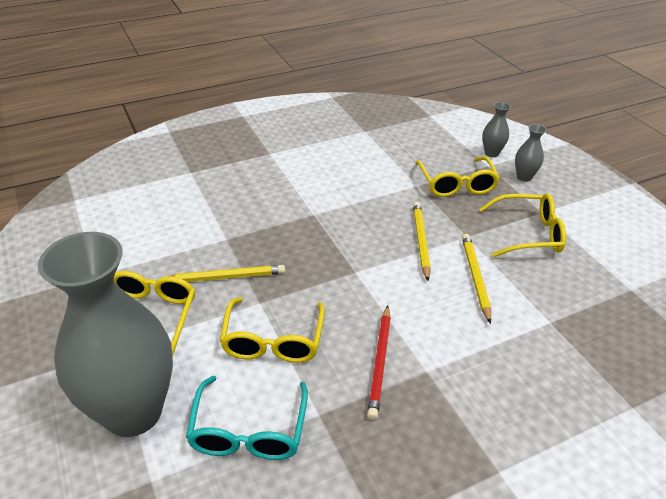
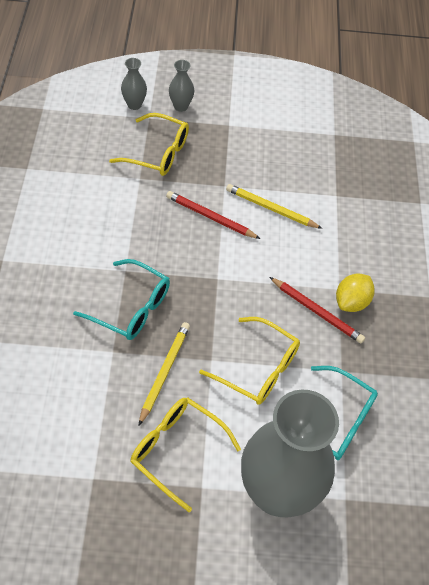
camera: 65 degrees left, 15 degrees up
yellow pencil [413,202,431,281] -> red pencil [166,191,260,239]
yellow glasses [480,193,566,257] -> none
none -> turquoise glasses [73,259,170,340]
none -> yellow lemon [336,274,375,312]

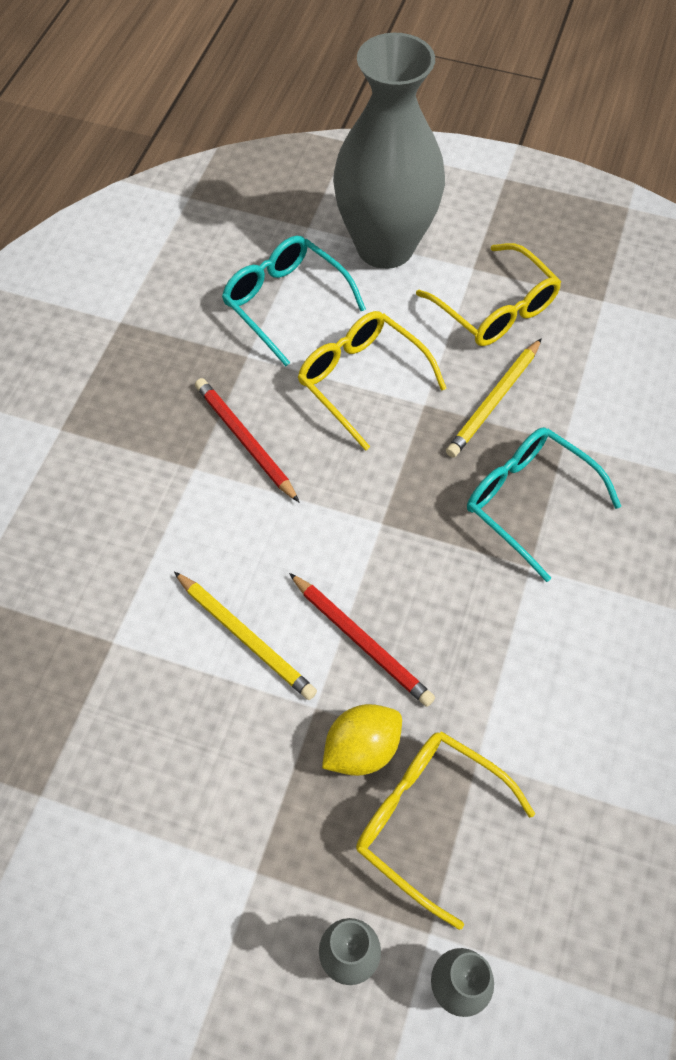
camera: 160 degrees left, 5 degrees up
yellow lemon [336,274,375,312] -> yellow lemon moved to [322,704,402,776]

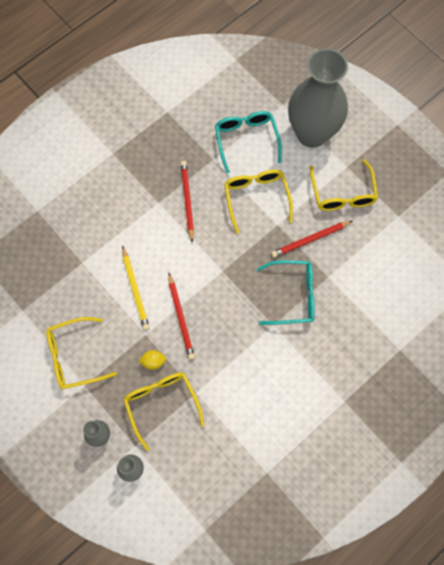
camera: 30 degrees right, 10 degrees up
yellow lemon [322,704,402,776] -> yellow lemon [138,350,166,370], size x0.65
yellow pencil [446,338,542,458] -> red pencil [271,221,352,258]
turquoise glasses [467,427,621,582] -> turquoise glasses turned 105 degrees clockwise [257,260,315,325]
none -> yellow glasses [46,317,117,389]

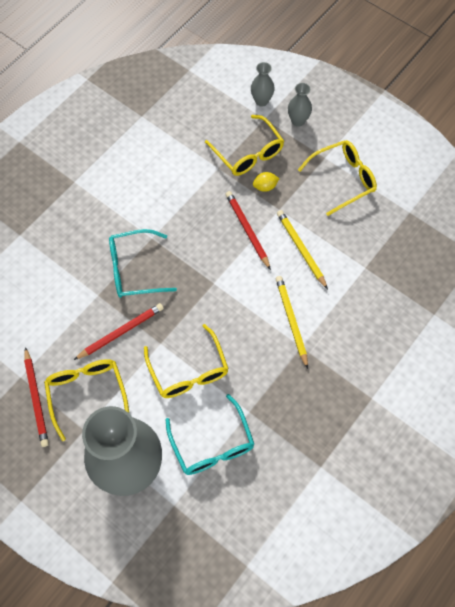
camera: 170 degrees right, 5 degrees down
red pencil [181,161,194,242] -> red pencil moved to [24,347,49,447]
none -> yellow pencil [275,276,308,369]

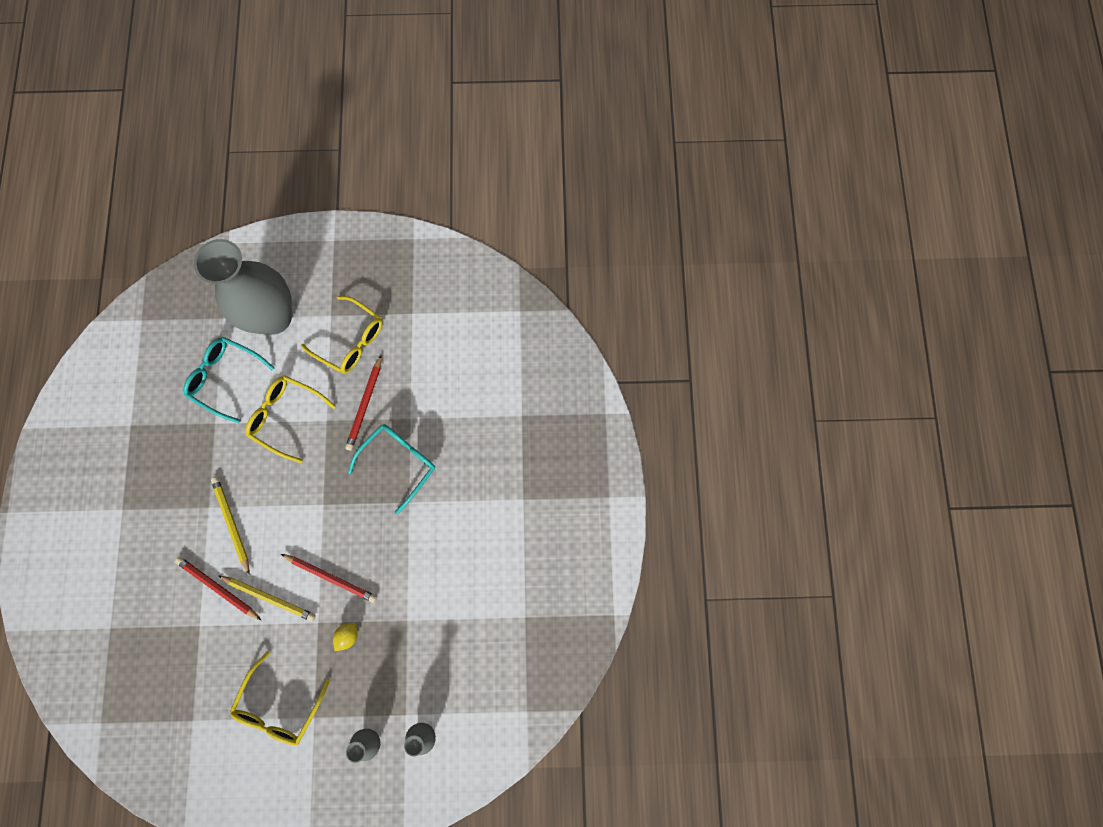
camera: 140 degrees right, 10 degrees up
red pencil [24,347,49,447] -> red pencil moved to [175,557,261,620]
yellow glasses [205,115,284,176] -> none
yellow pencil [275,276,308,369] -> yellow pencil turned 150 degrees counterclockwise [211,477,250,575]

